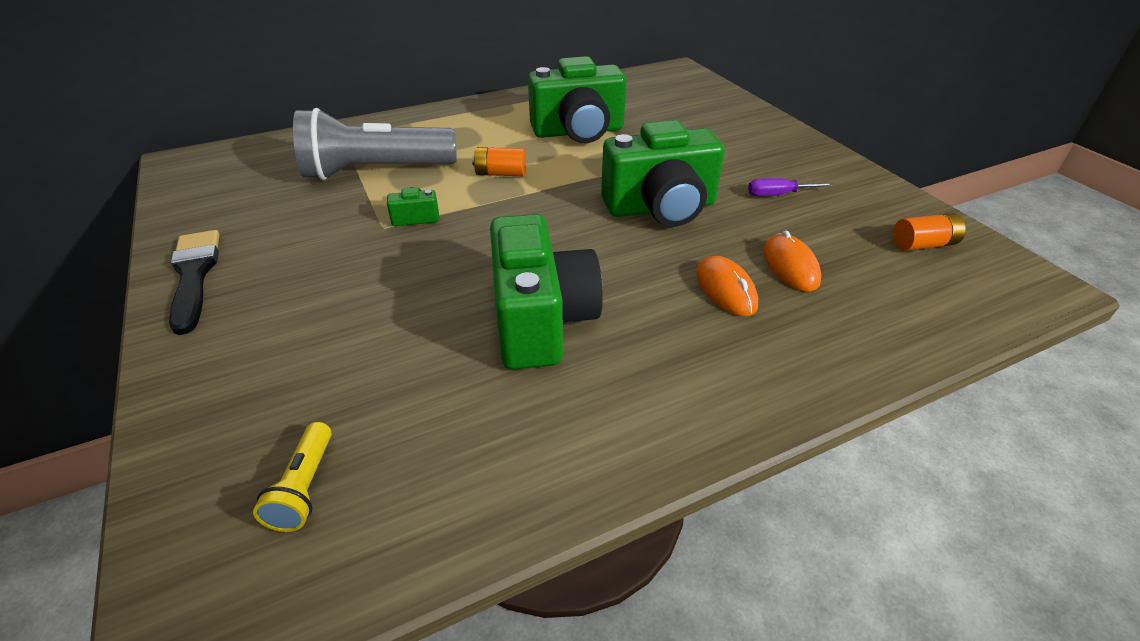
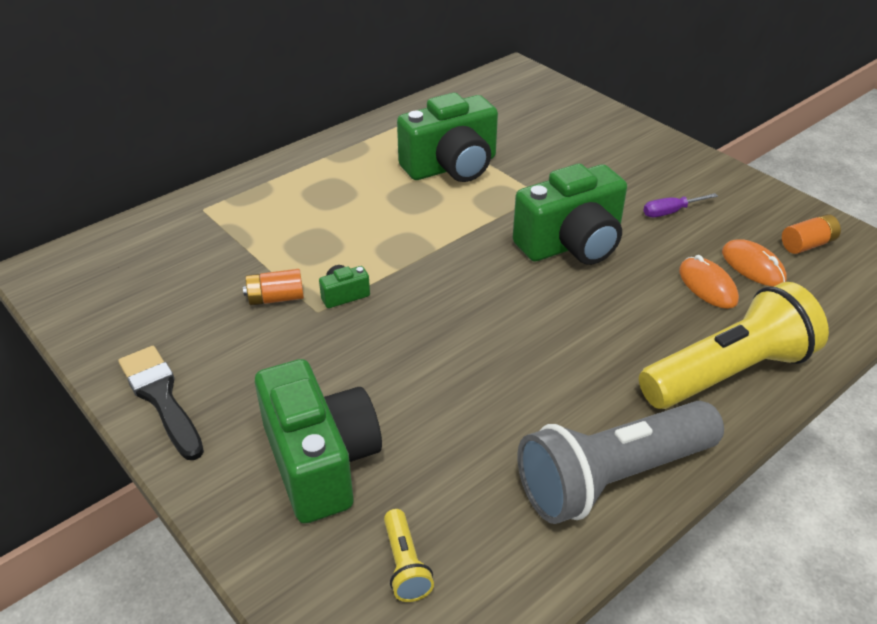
camera: 15 degrees left, 0 degrees up
grey flashlight [293,108,457,180] -> grey flashlight moved to [517,401,724,524]
orange battery [472,147,526,176] -> orange battery moved to [243,269,304,306]
green camera [490,214,603,370] -> green camera moved to [255,359,382,524]
orange mouse [696,256,758,316] -> orange mouse moved to [722,239,787,287]
none -> yellow flashlight [639,282,829,409]

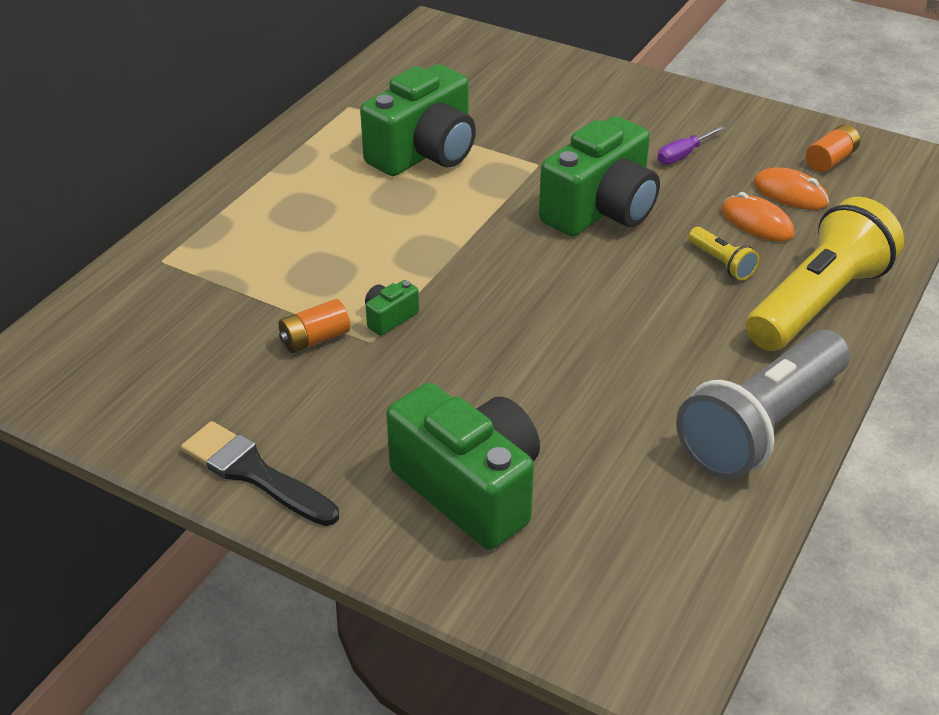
camera: 20 degrees left, 0 degrees up
yellow flashlight [384,509,434,602] -> yellow flashlight moved to [688,227,759,280]

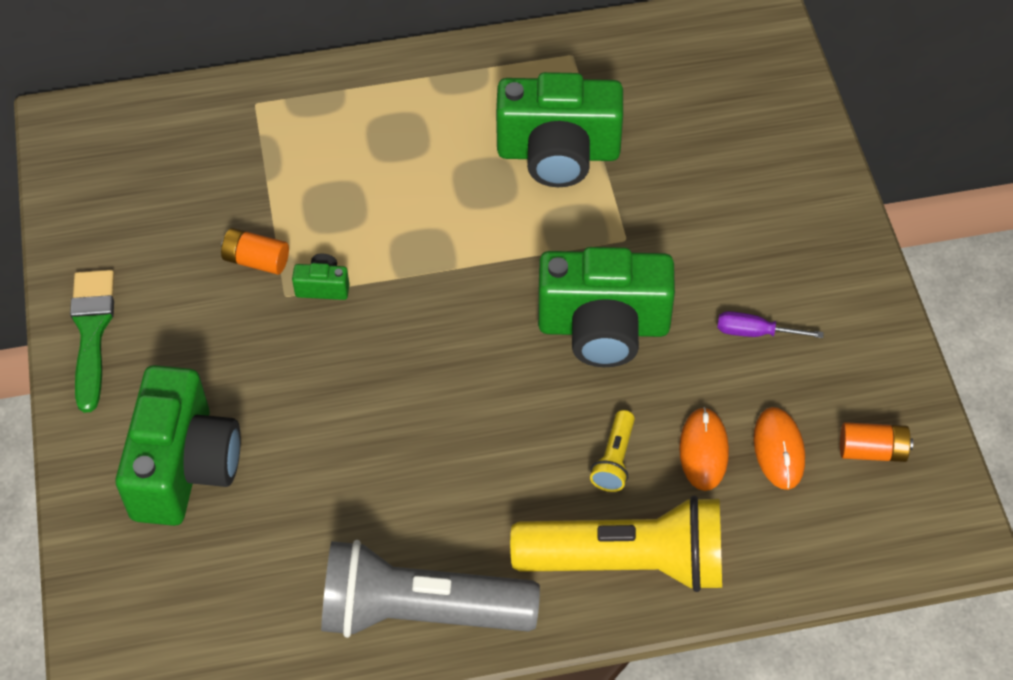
camera: 50 degrees right, 15 degrees up
black brush [181,421,339,526] -> green brush [70,270,114,413]

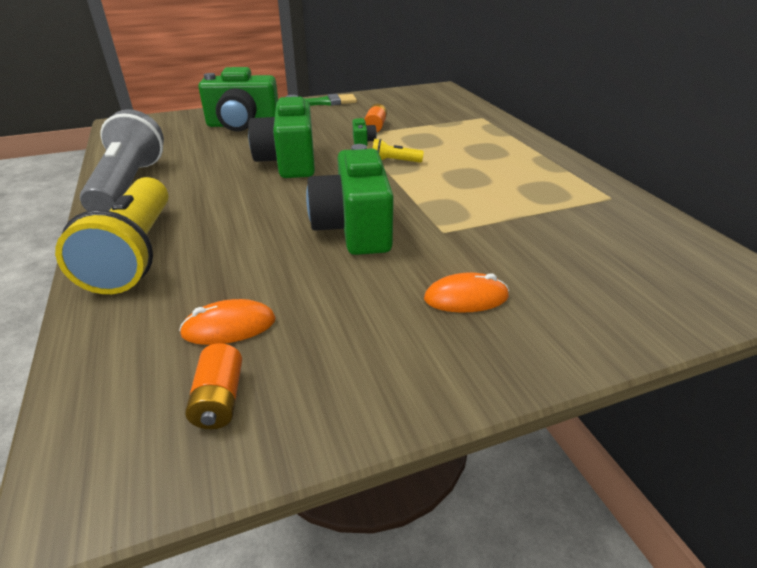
camera: 80 degrees right, 20 degrees down
green camera [496,72,623,187] -> green camera moved to [248,95,315,178]
yellow flashlight [590,410,635,492] -> yellow flashlight moved to [373,139,424,163]
orange mouse [679,407,729,491] -> orange mouse moved to [424,272,509,313]
purple screwdriver [717,311,824,338] -> none

